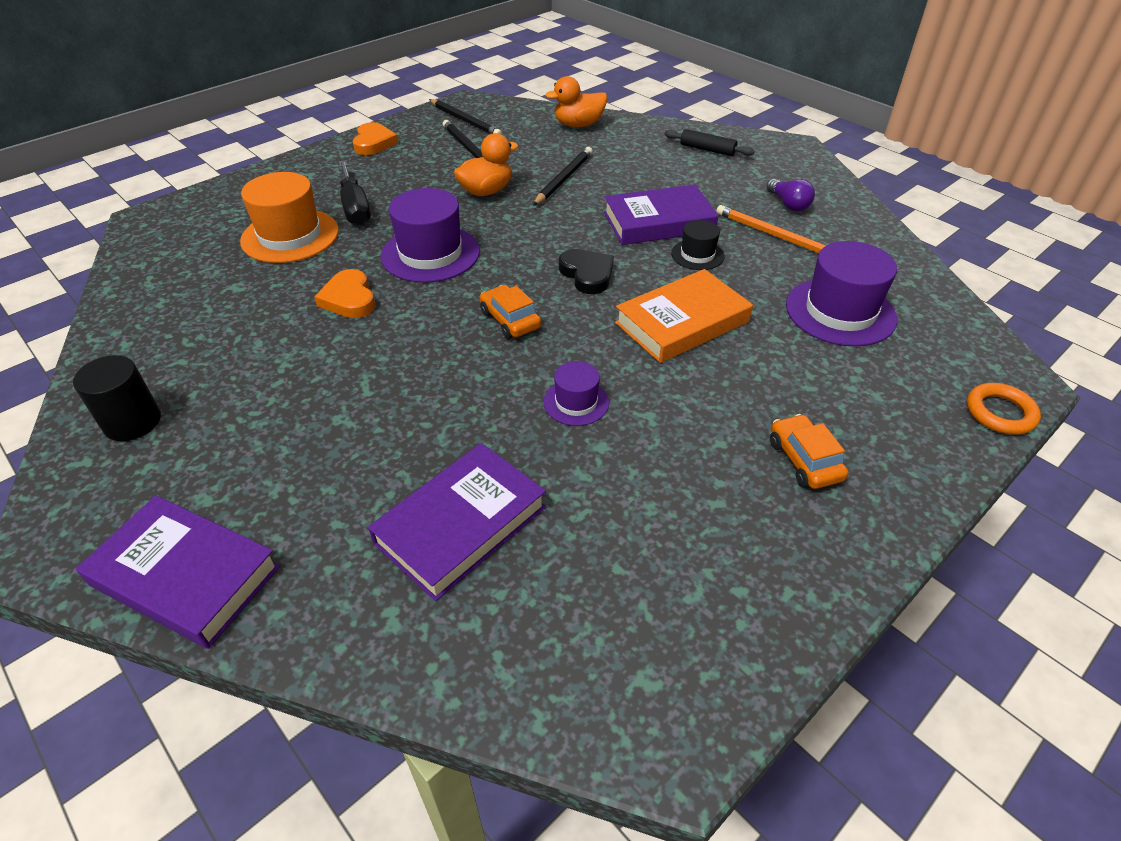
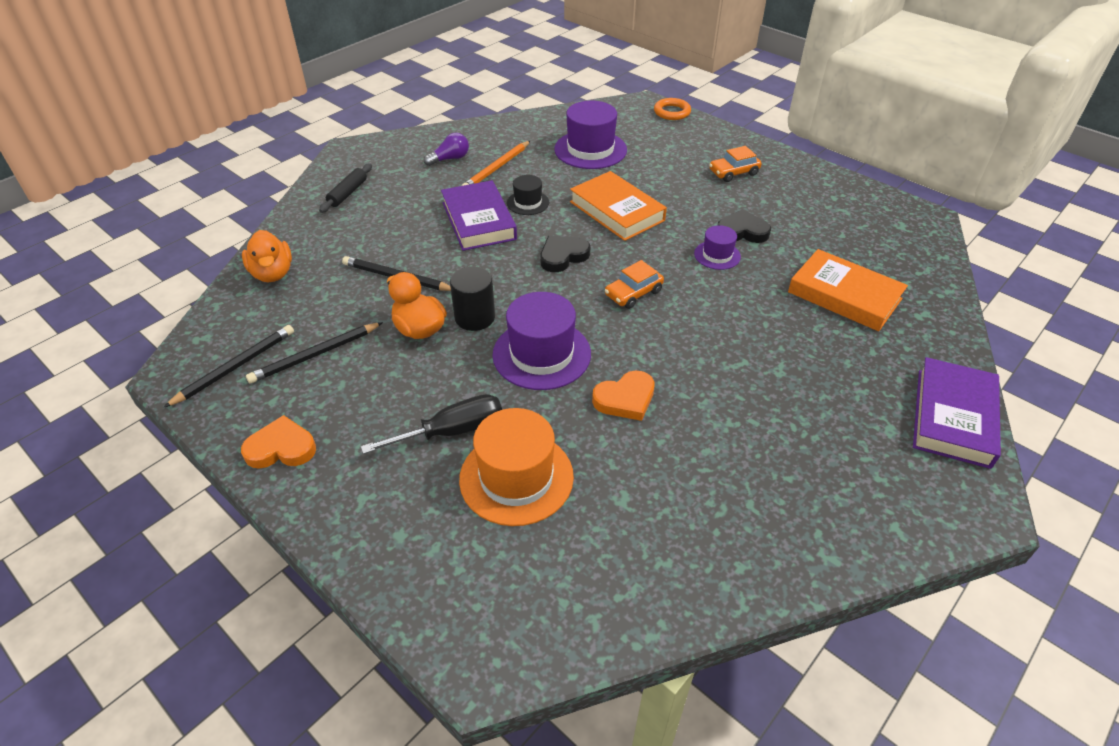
camera: 95 degrees left, 0 degrees up
black cylinder [73,355,161,441] -> black cylinder moved to [450,266,495,331]
purple book [368,443,546,601] -> orange book [788,249,908,331]
none -> black heart [718,209,771,243]

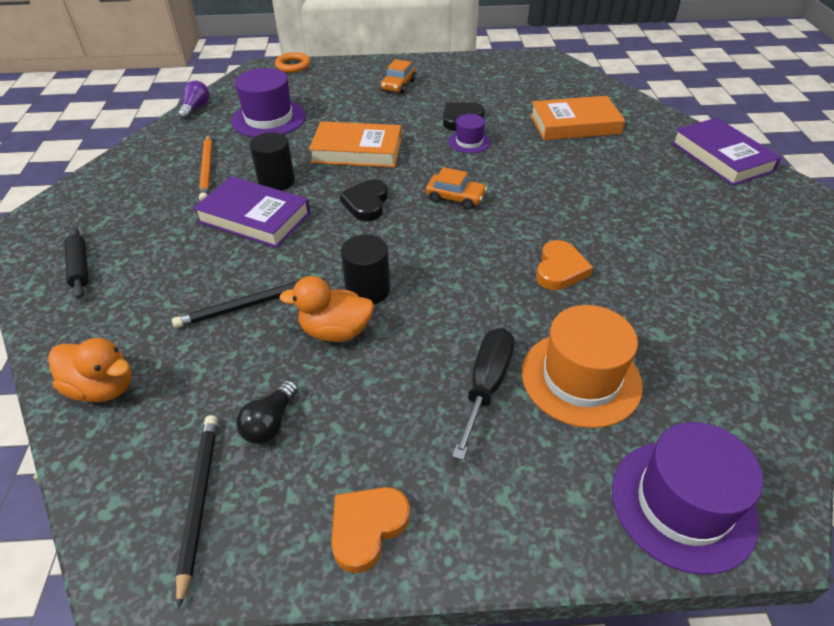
camera: 45 degrees left, 0 degrees up
black pencil [246,322,383,383] -> black light bulb [236,380,298,444]
purple light bulb [424,133,469,166] -> purple light bulb moved to [178,81,210,120]
purple hat [492,292,591,390] -> purple hat moved to [612,422,763,574]
black hat [507,175,549,215] -> black cylinder [250,132,295,191]
orange car [605,260,664,309] -> orange car turned 75 degrees counterclockwise [426,167,487,210]

